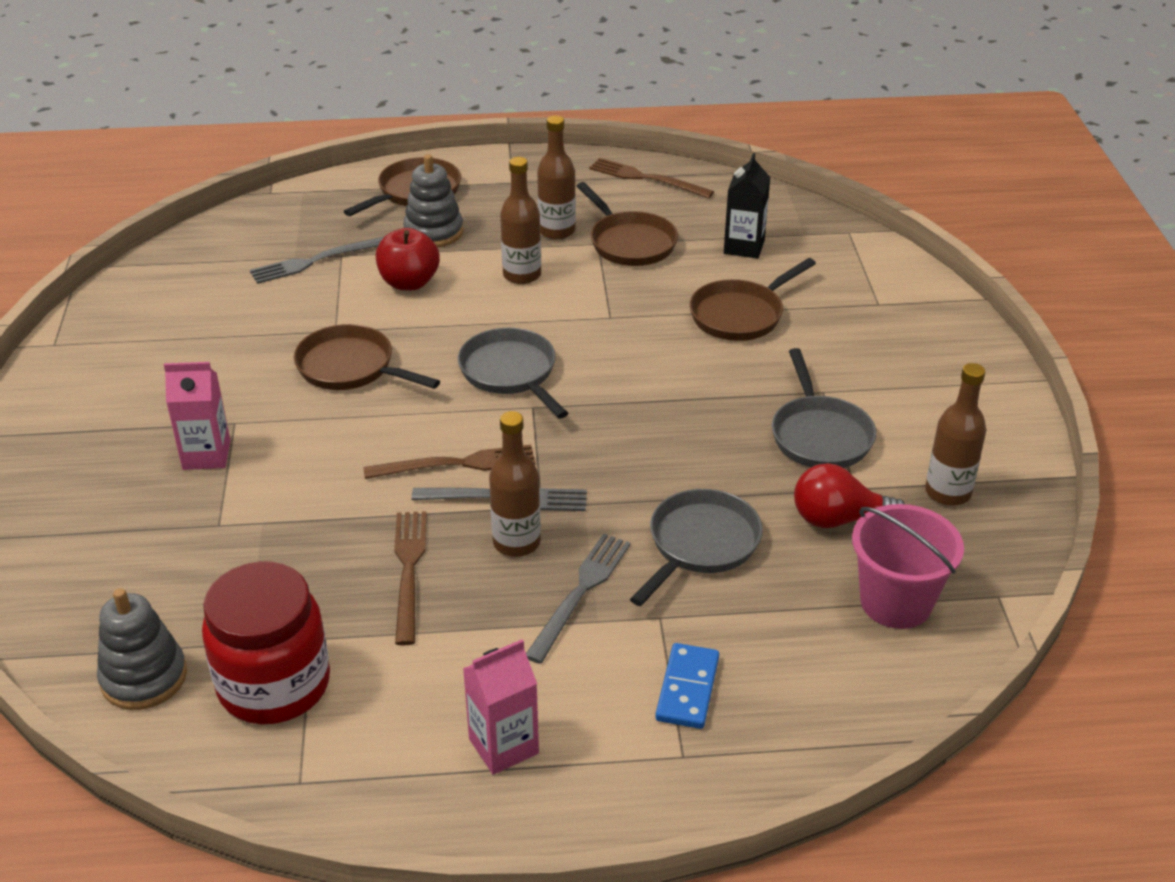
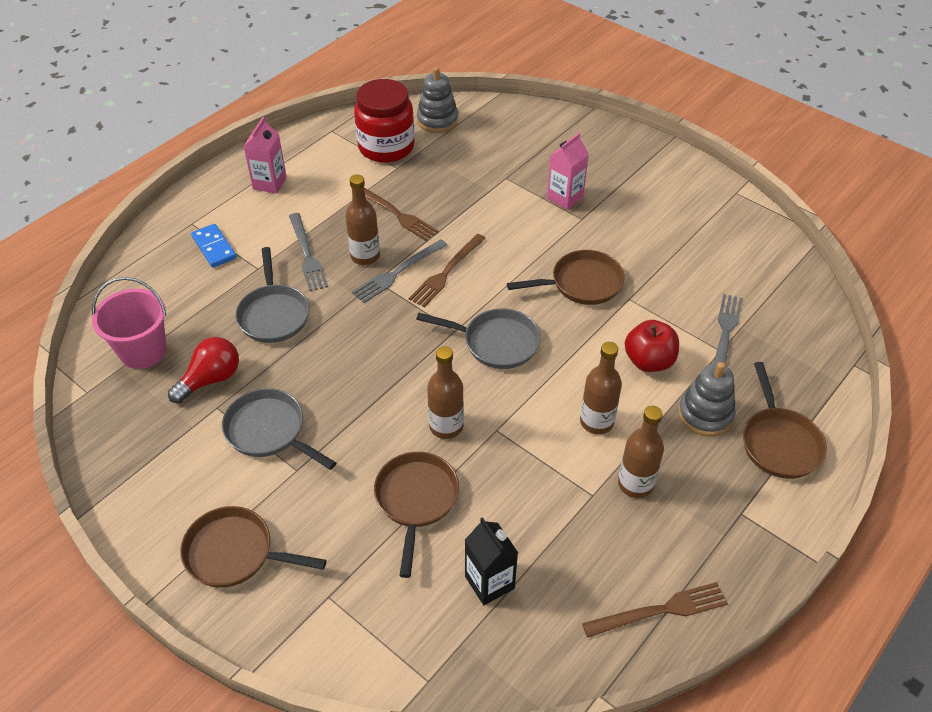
camera: 135 degrees right, 10 degrees up
brown pan [577,182,678,266] -> brown pan moved to [180,506,327,588]
brown bottle [925,363,986,506] -> brown bottle moved to [427,346,464,439]

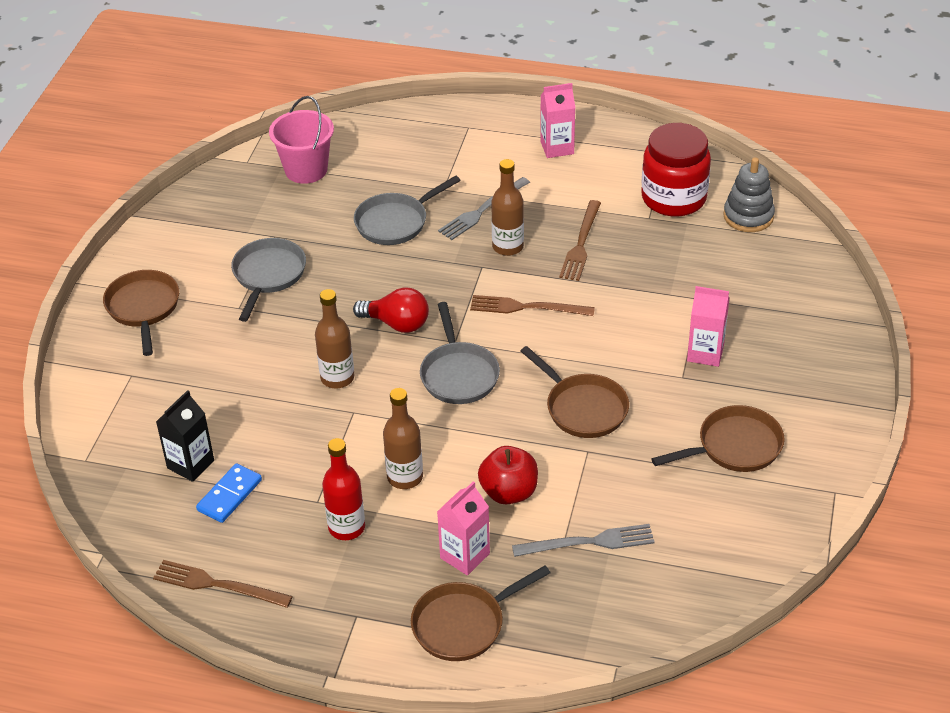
camera: 65 degrees right, 5 degrees down
red light bulb [168,337,239,403] -> red light bulb moved to [353,287,429,333]
blue domino [191,224,237,268] -> blue domino moved to [196,463,262,523]
grey fork [352,239,447,303] -> none
brown pan [374,452,459,578] -> brown pan moved to [651,405,785,472]
brown fork [582,582,728,638] -> brown fork turned 150 degrees clockwise [153,560,293,608]
brown bottle [618,406,664,498] -> red bottle [322,438,365,540]
grey stacking toy [678,362,736,437] -> pink carton [437,481,490,575]

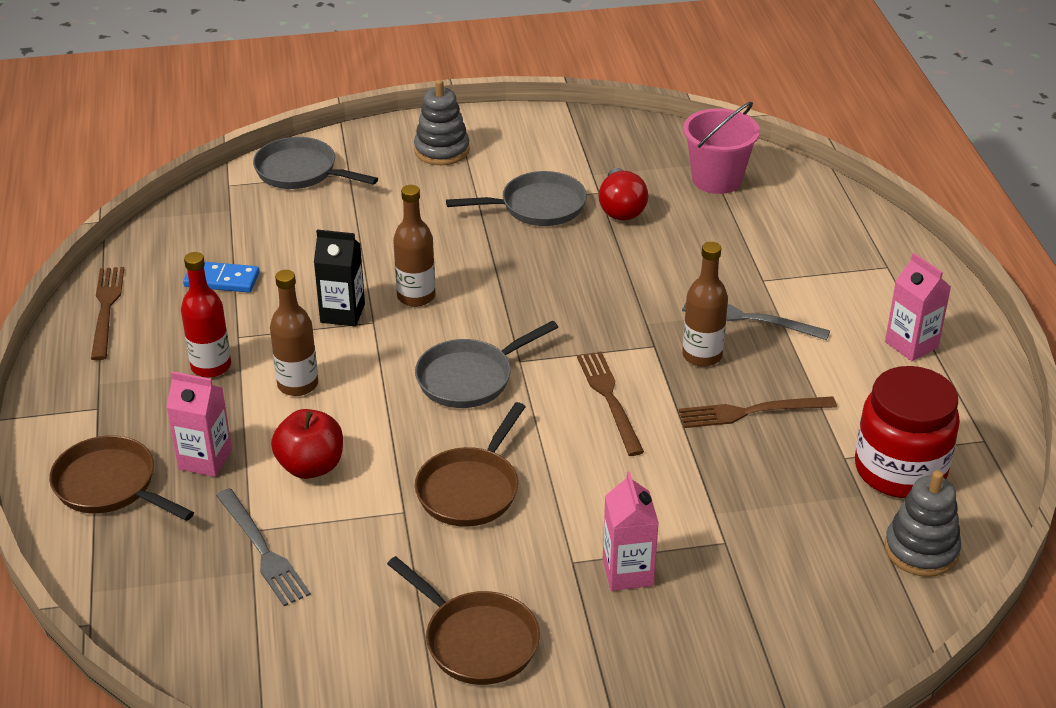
camera: 65 degrees right, 5 degrees down
brown pan [103,270,179,356] -> grey stacking toy [414,79,470,165]
black carton [156,390,214,482] -> black carton moved to [314,230,365,327]
red light bulb [353,287,429,333] -> red light bulb moved to [599,168,648,220]
grey pan [354,176,461,245] -> grey pan moved to [253,137,378,189]

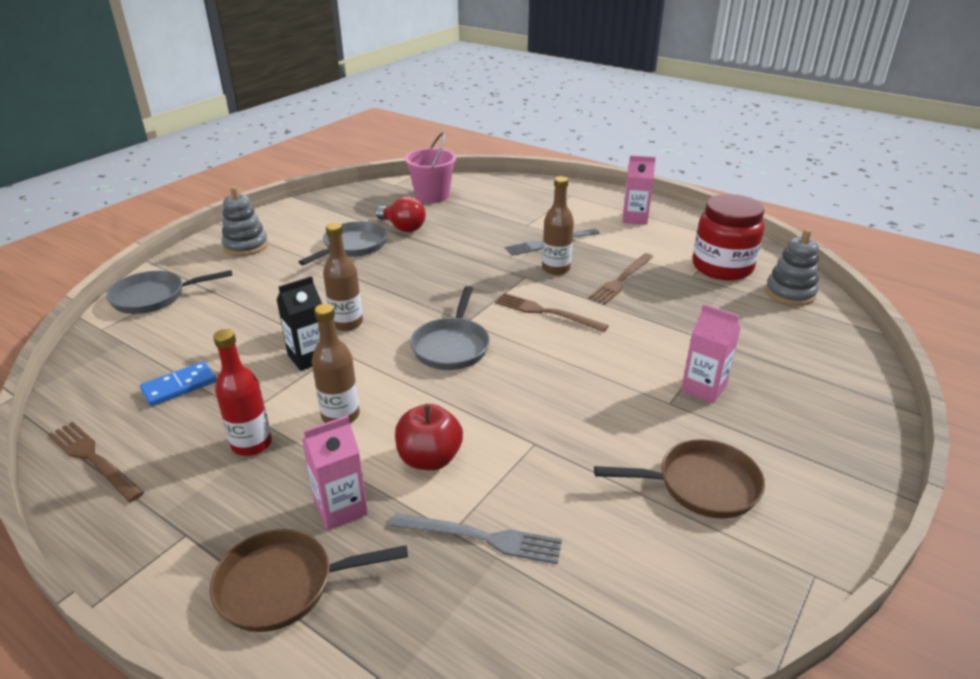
camera: 45 degrees left, 5 degrees down
brown pan [415,402,526,527] -> none

